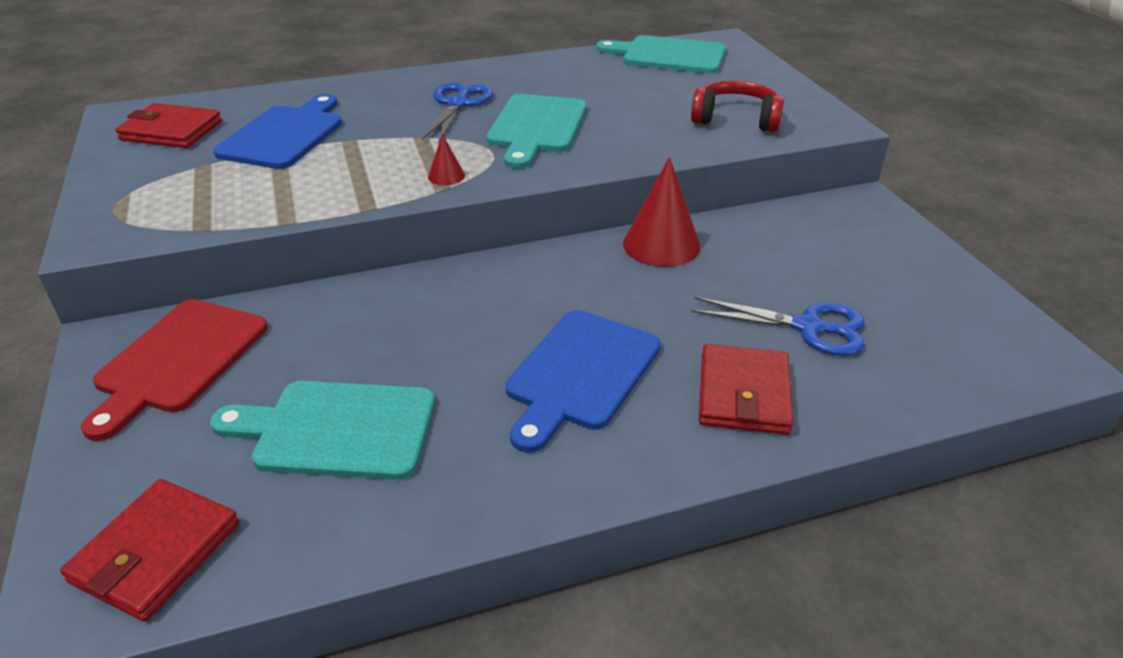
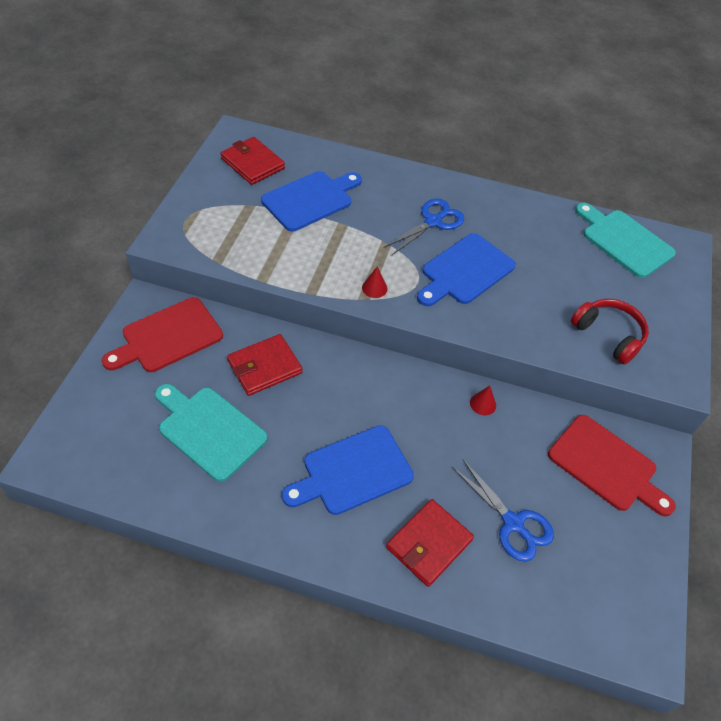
camera: 30 degrees right, 15 degrees up
red wallet [60,479,239,622] -> red wallet moved to [227,334,302,396]
turquoise cutting board [486,94,587,169] -> blue cutting board [417,233,516,306]
red cone [623,157,700,267] -> red cone [470,386,496,415], size x0.48
none -> red cutting board [548,415,676,516]

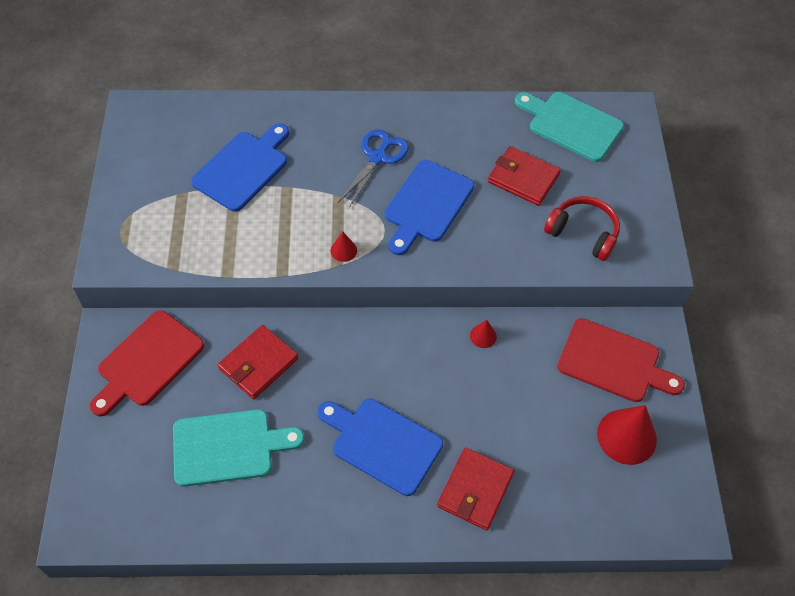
camera: 15 degrees left, 5 degrees up
turquoise cutting board [155,384,268,482] -> turquoise cutting board turned 150 degrees clockwise [173,409,304,487]
red wallet [221,137,285,185] -> red wallet moved to [488,146,561,206]
blue cutting board [282,425,414,515] -> blue cutting board turned 75 degrees clockwise [318,399,443,496]
blue scissors [452,459,554,562] -> none
none -> red cone [597,405,657,465]

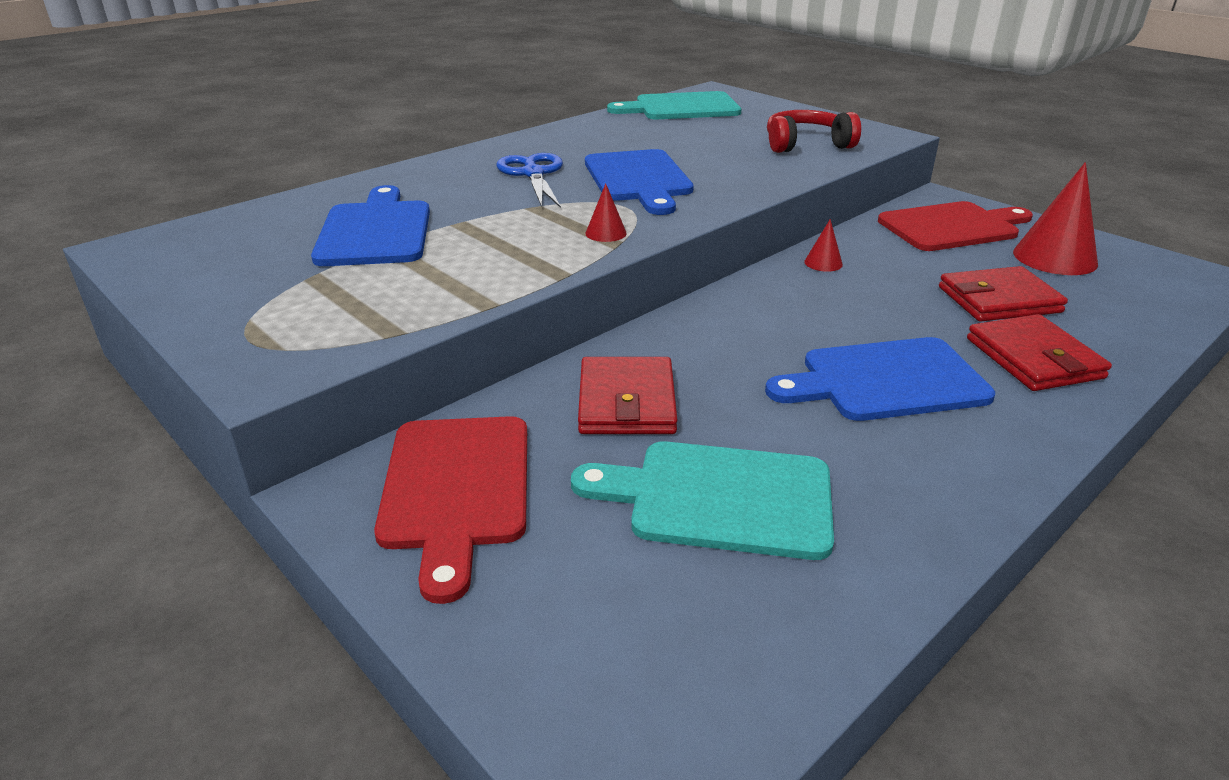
camera: 40 degrees left, 25 degrees down
turquoise cutting board [173,409,304,487] -> turquoise cutting board turned 120 degrees counterclockwise [571,441,834,560]
red wallet [488,146,561,206] -> red wallet moved to [939,266,1068,322]

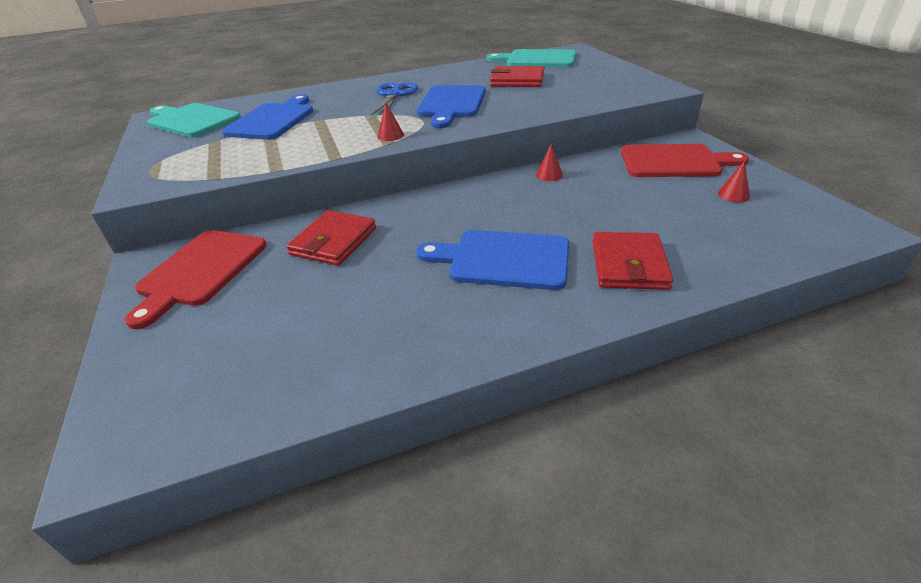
camera: 25 degrees right, 5 degrees up
turquoise cutting board [571,441,834,560] -> turquoise cutting board moved to [147,103,241,137]
red headphones [767,110,861,153] -> none
red wallet [939,266,1068,322] -> red wallet moved to [490,66,544,87]
red cone [1013,162,1098,275] -> red cone [718,161,750,202], size x0.48

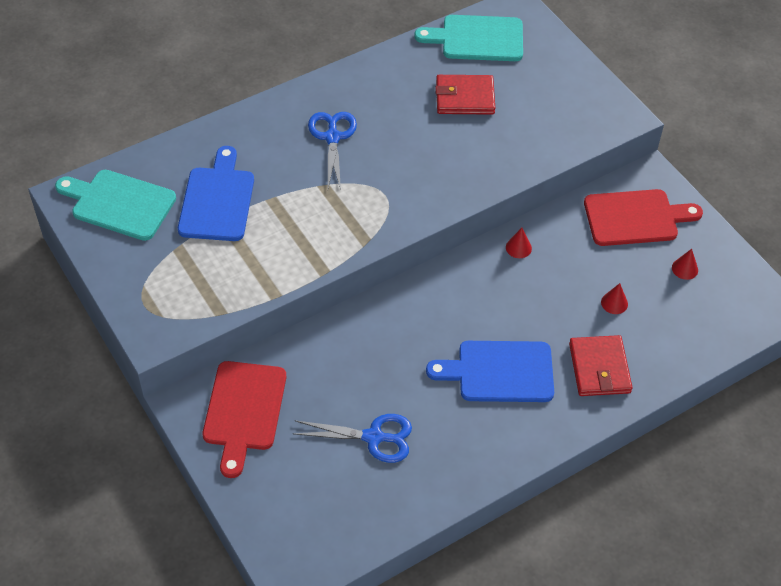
camera: 15 degrees left, 15 degrees up
red wallet [286,210,376,266] -> none
red cone [377,103,404,141] -> red cone moved to [601,283,628,314]
blue cutting board [417,85,486,128] -> none
none -> blue scissors [292,414,412,463]

